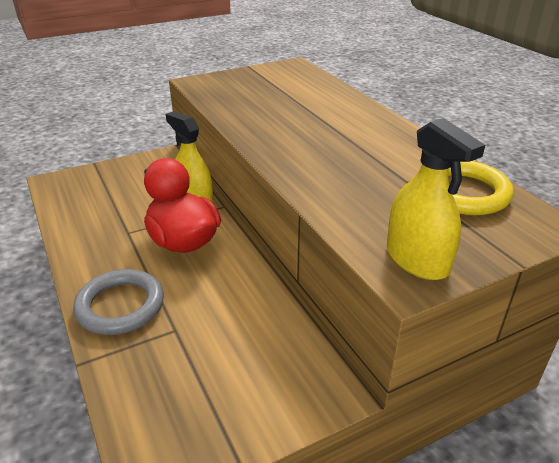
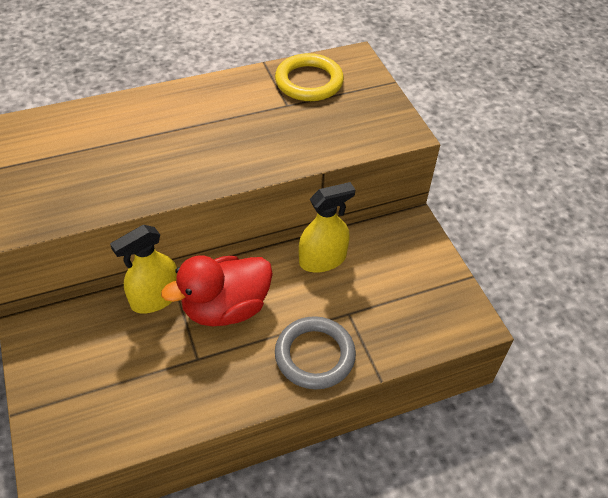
camera: 85 degrees left, 15 degrees up
yellow spray bottle [387,118,485,280] -> yellow spray bottle moved to [299,182,355,273]

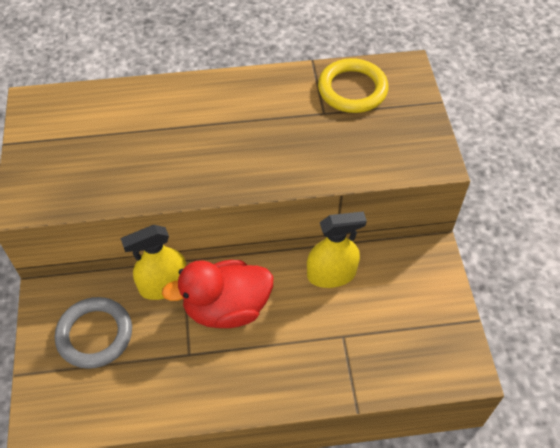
camera: 15 degrees right, 5 degrees up
grey ring [275,316,356,390] -> grey ring moved to [55,297,132,369]

